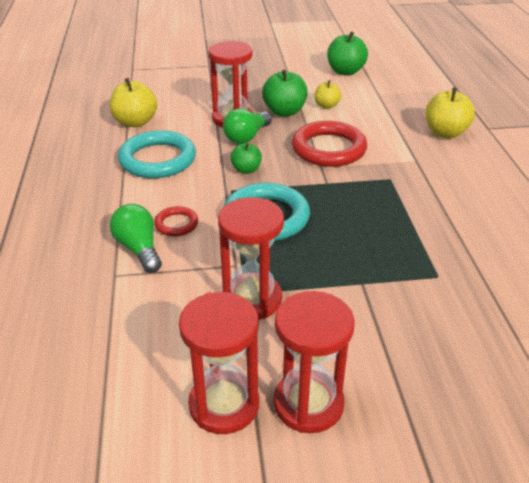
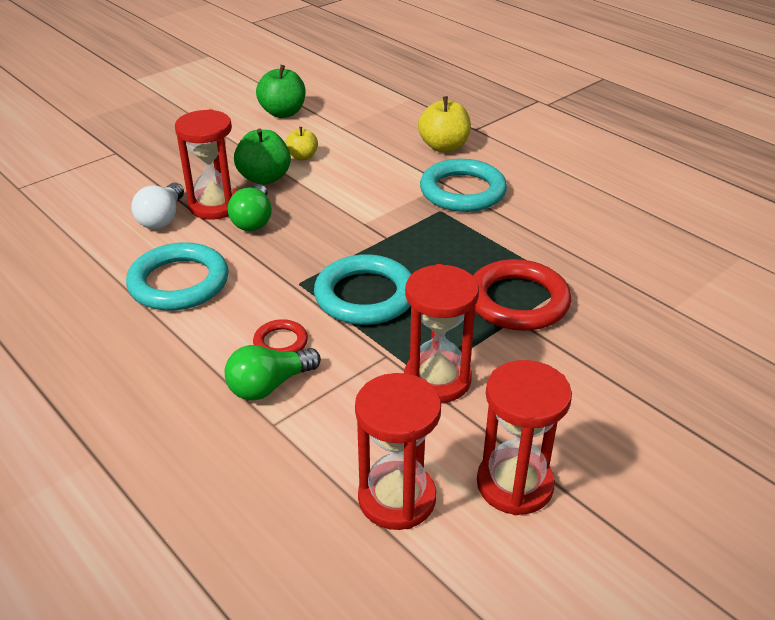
camera: 35 degrees left, 0 degrees up
yellow apple [110,78,157,127] -> none
green light bulb [110,204,162,273] -> green light bulb turned 60 degrees counterclockwise [225,345,321,401]
green apple [230,143,262,174] -> none
red hourglass [274,291,355,433] -> red hourglass moved to [355,373,441,530]
red ring [292,121,367,167] -> red ring moved to [473,259,571,331]
none -> white light bulb [131,183,184,229]
none -> turquoise ring [420,159,507,212]

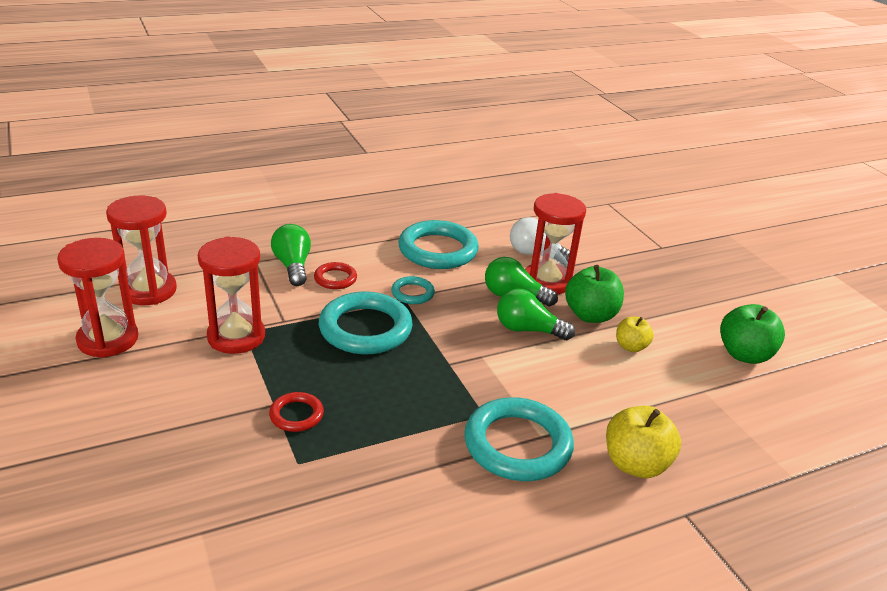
camera: 105 degrees right, 5 degrees down
red ring [473,259,571,331] -> red ring [269,392,324,432], size x0.50
none -> turquoise ring [391,276,435,304]
none -> green light bulb [497,288,575,340]

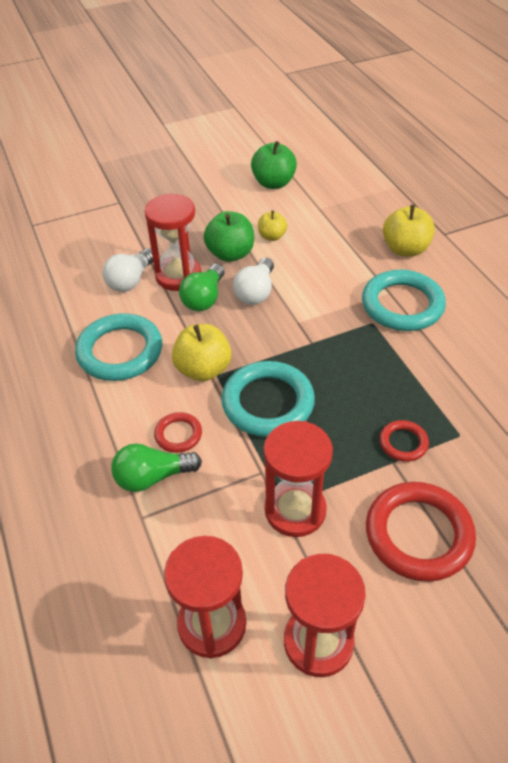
camera: 85 degrees left, 15 degrees up
turquoise ring [391,276,435,304] -> yellow apple [172,324,232,381]
green light bulb [497,288,575,340] -> white light bulb [233,258,274,305]
none -> red ring [366,482,476,582]

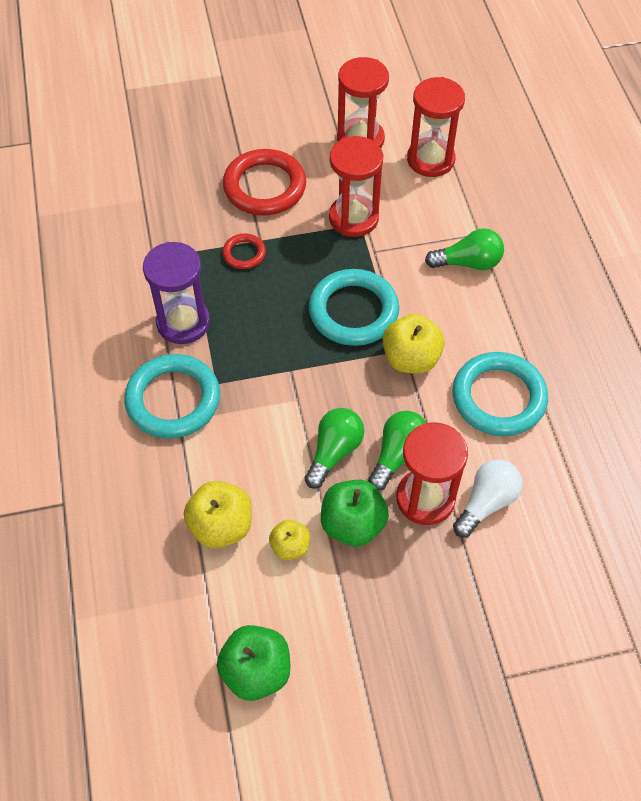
camera: 170 degrees left, 10 degrees up
red ring [154,412,202,453] -> none
white light bulb [233,258,274,305] -> green light bulb [304,408,364,489]
yellow apple [383,205,435,257] -> yellow apple moved to [184,481,252,548]
none -> purple hourglass [143,242,210,344]

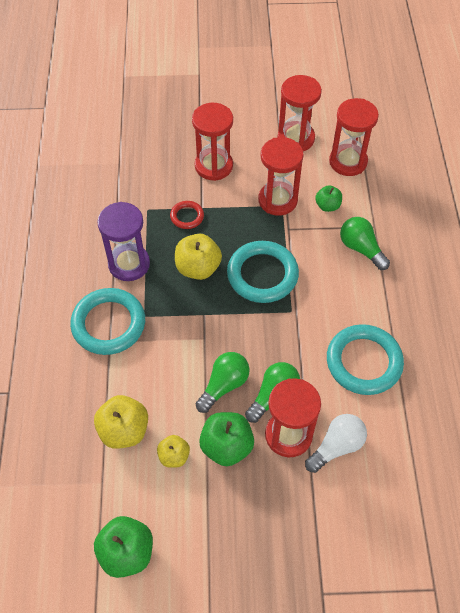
camera: 10 degrees right, 0 degrees up
red ring [223,149,306,216] -> red hourglass [192,103,233,181]
yellow apple [383,314,445,374] -> yellow apple moved to [175,234,222,280]
green light bulb [425,228,504,270] -> green light bulb turned 135 degrees counterclockwise [340,217,390,270]
none -> green apple [315,185,342,212]

